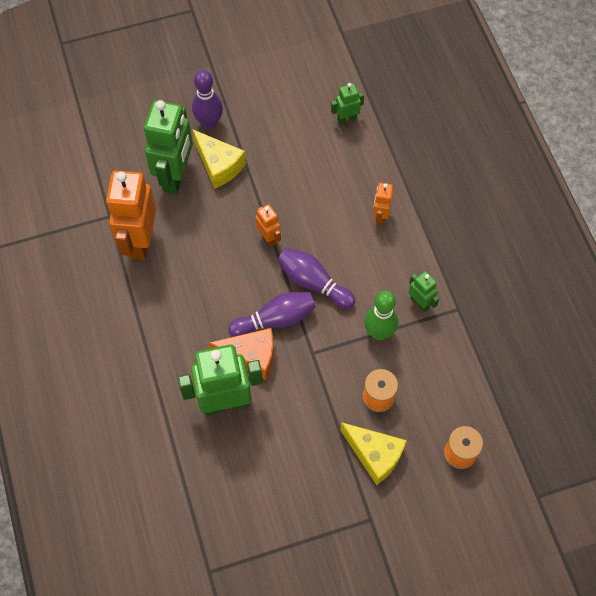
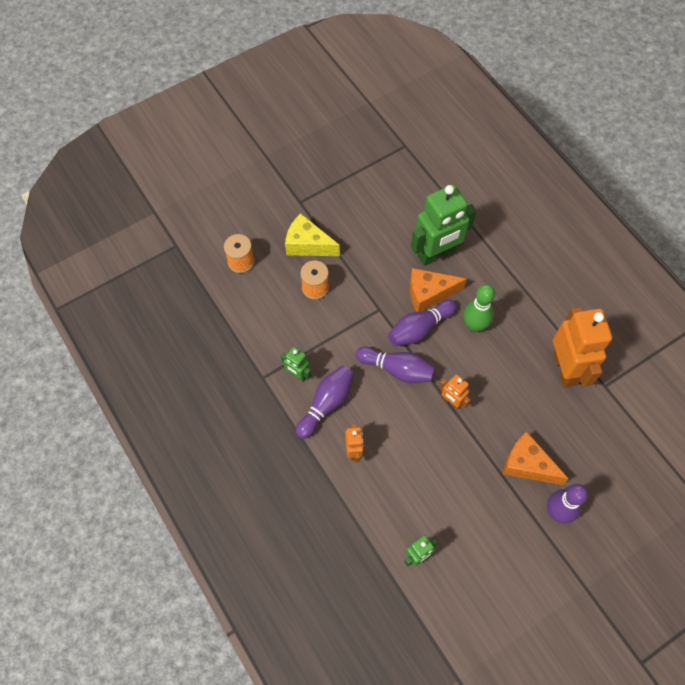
camera: 165 degrees right, 0 degrees up
green robot [144,100,193,194] -> none
yellow cheese [192,129,246,189] -> orange cheese [503,432,569,485]
green bowling pin [364,291,398,340] -> green bowling pin moved to [463,284,495,332]
none -> purple bowling pin [296,365,354,439]

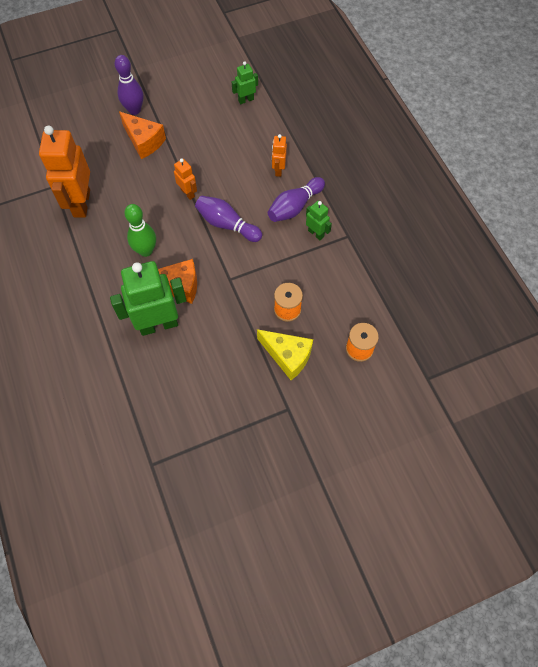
camera: 170 degrees left, 0 degrees up
purple bowling pin [388,300,457,346] -> none

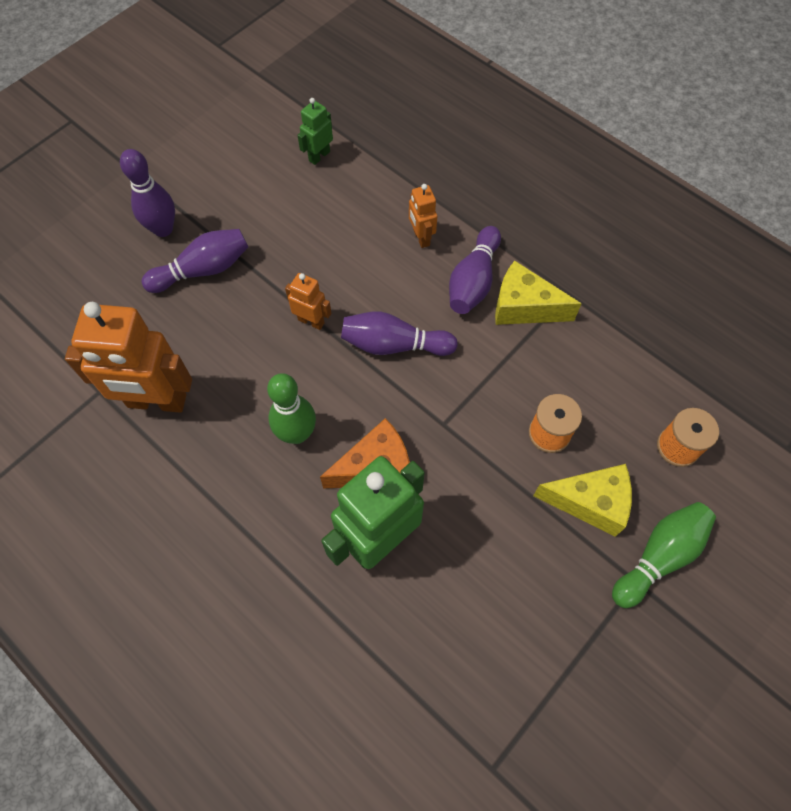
camera: 25 degrees left, 0 degrees up
orange robot [39,126,90,218] -> orange robot turned 60 degrees counterclockwise [65,302,192,413]
orange cheese [119,111,166,159] -> purple bowling pin [141,229,248,293]
green robot [306,201,332,240] -> yellow cheese [495,261,582,325]
none -> green bowling pin [612,502,716,608]

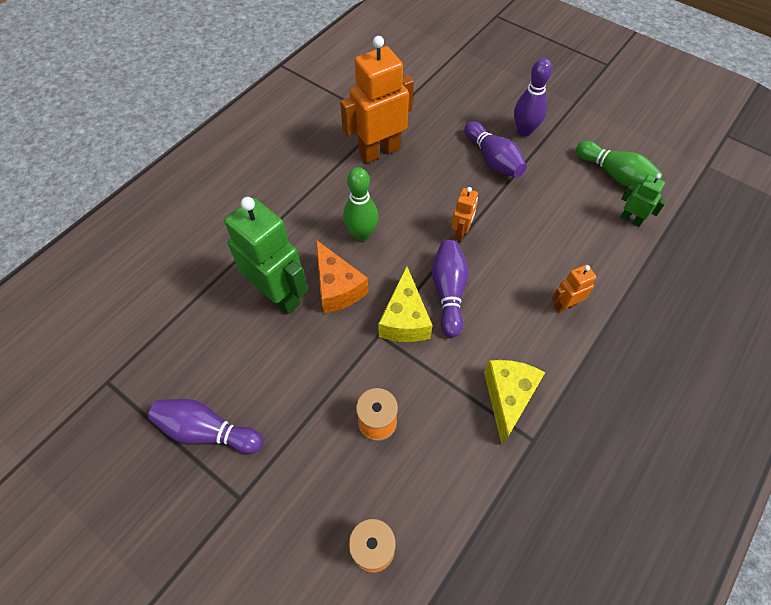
camera: 85 degrees right, 5 degrees down
orange robot [65,302,192,413] -> orange robot turned 60 degrees clockwise [340,36,414,163]
purple bowling pin [449,226,501,314] -> purple bowling pin moved to [148,399,263,454]
yellow cheese [533,464,632,537] -> yellow cheese moved to [378,266,433,342]
green bowling pin [612,502,716,608] -> green bowling pin moved to [576,141,663,188]

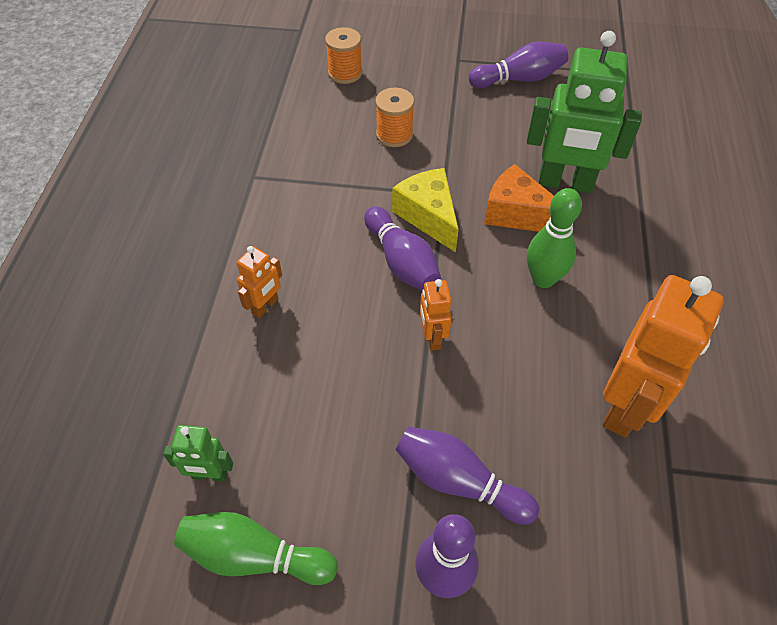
camera: 150 degrees right, 5 degrees down
yellow cheese [484,360,545,445] -> none

